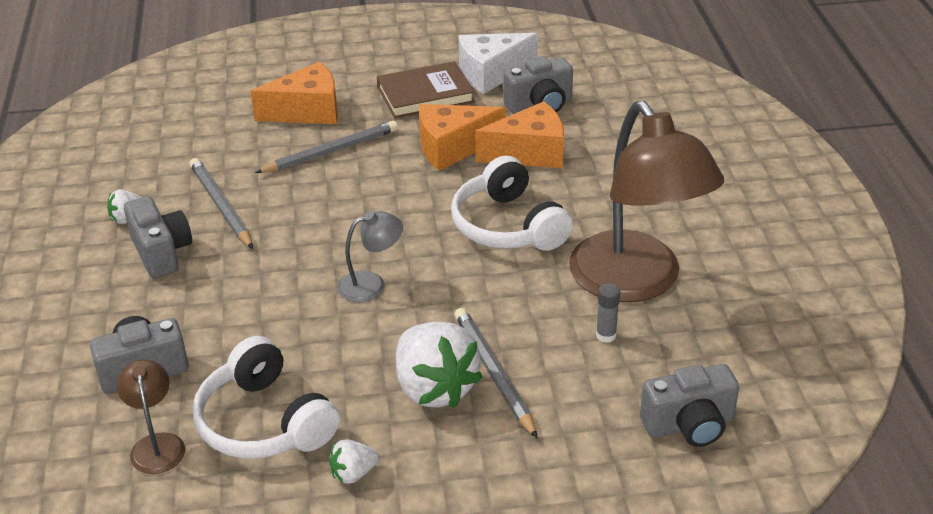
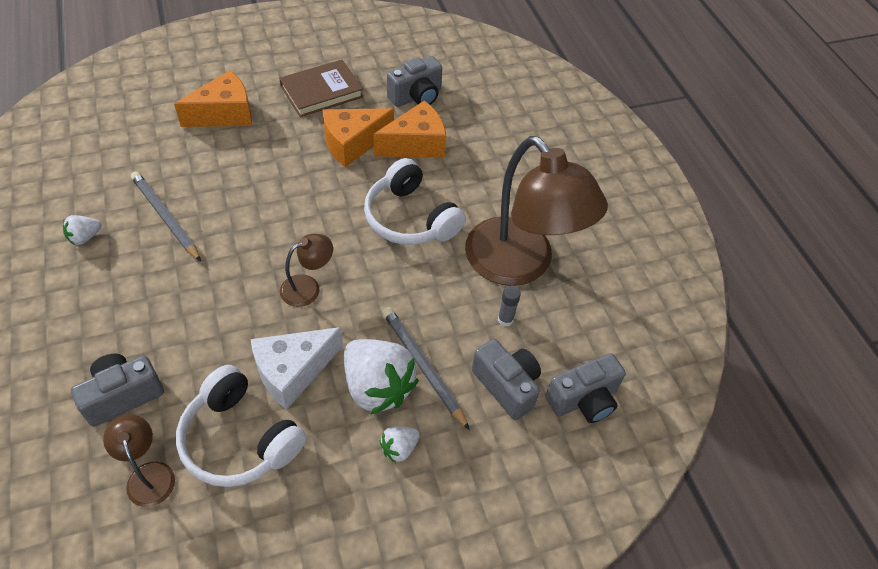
camera: 15 degrees left, 15 degrees up
grey camera [124,196,192,278] -> grey camera moved to [472,339,541,420]
grey pencil [255,121,398,173] -> none
white strawberry [329,439,380,484] -> white strawberry moved to [380,427,420,463]
grey lamp [337,211,403,302] -> brown lamp [280,234,333,307]
white cheese [459,33,538,94] -> white cheese moved to [251,327,343,410]

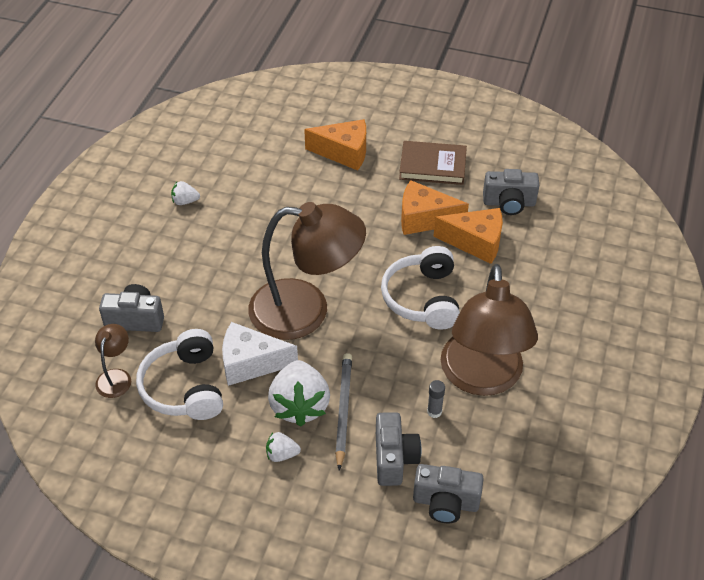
camera: 40 degrees right, 5 degrees down
grey pencil [131,171,201,261] -> none
brown lamp [280,234,333,307] -> brown lamp [248,202,366,340], size x2.34

